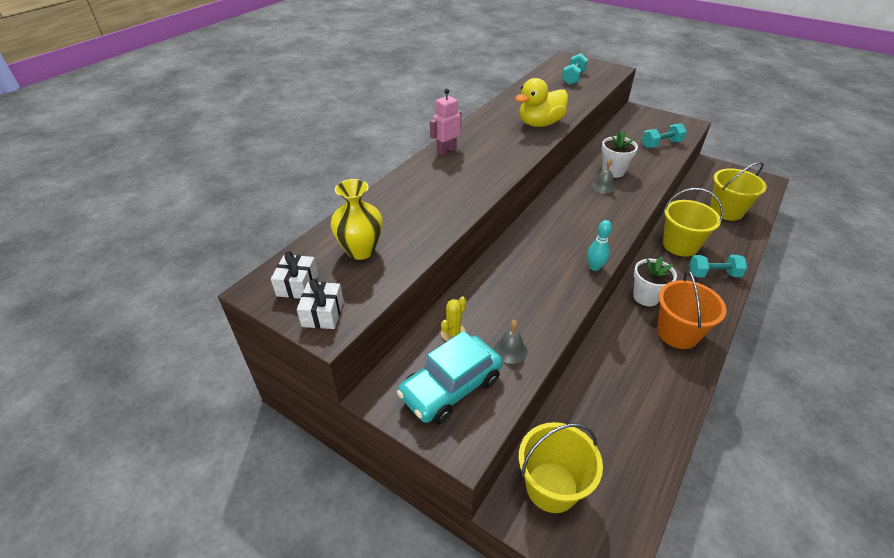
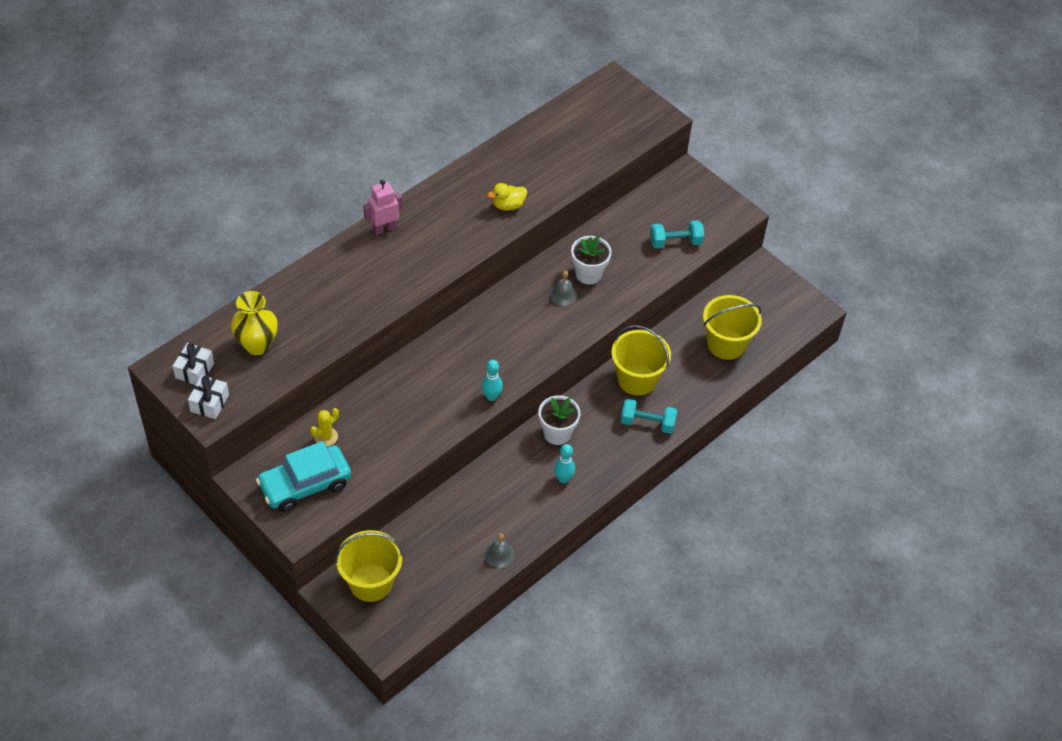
camera: 10 degrees right, 10 degrees up
grey bell [494,320,528,364] -> grey bell moved to [485,533,515,568]
yellow duck [515,78,568,127] -> yellow duck [487,183,527,211], size x0.56
turquoise dumbbell [562,53,588,85] -> none
orange bucket [657,270,726,349] -> turquoise bowling pin [554,444,575,483]

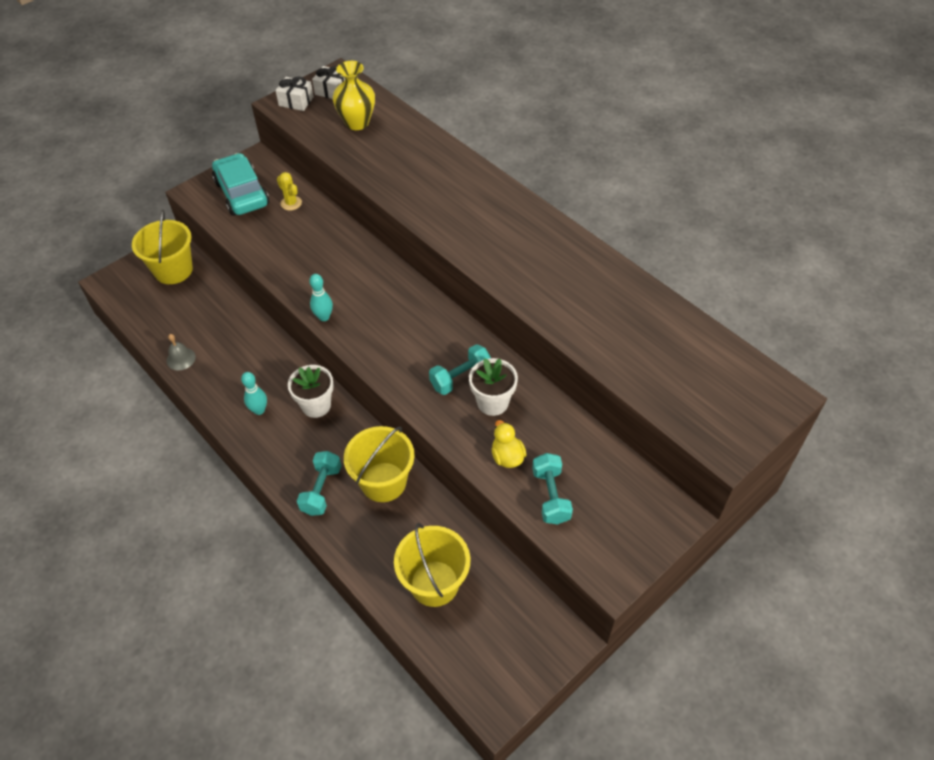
camera: 95 degrees right, 0 degrees up
pink robot [363,180,403,235] -> none
yellow duck [487,183,527,211] -> yellow duck moved to [492,420,527,468]
grey bell [550,271,577,306] -> turquoise dumbbell [429,344,491,395]

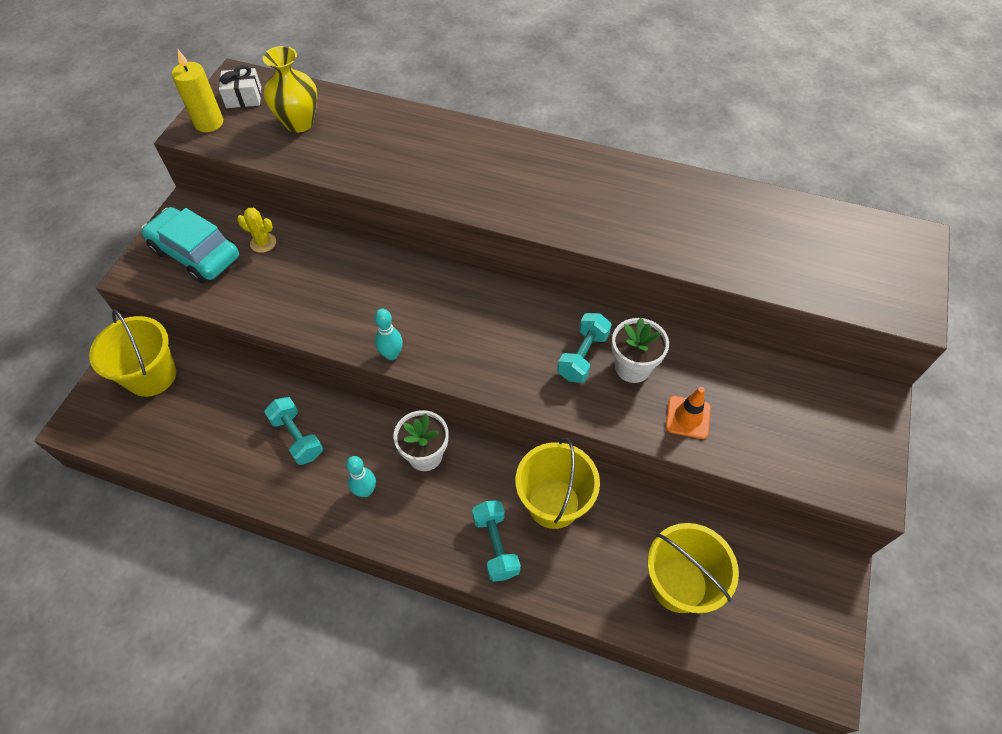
camera: 30 degrees left, 5 degrees up
grey bell [167,334,196,370] -> none
white gift [275,77,314,111] -> yellow candle [172,50,223,132]
yellow duck [492,420,527,468] -> orange traffic cone [666,387,711,439]
turquoise dumbbell [532,453,573,525] -> turquoise dumbbell moved to [264,397,323,465]

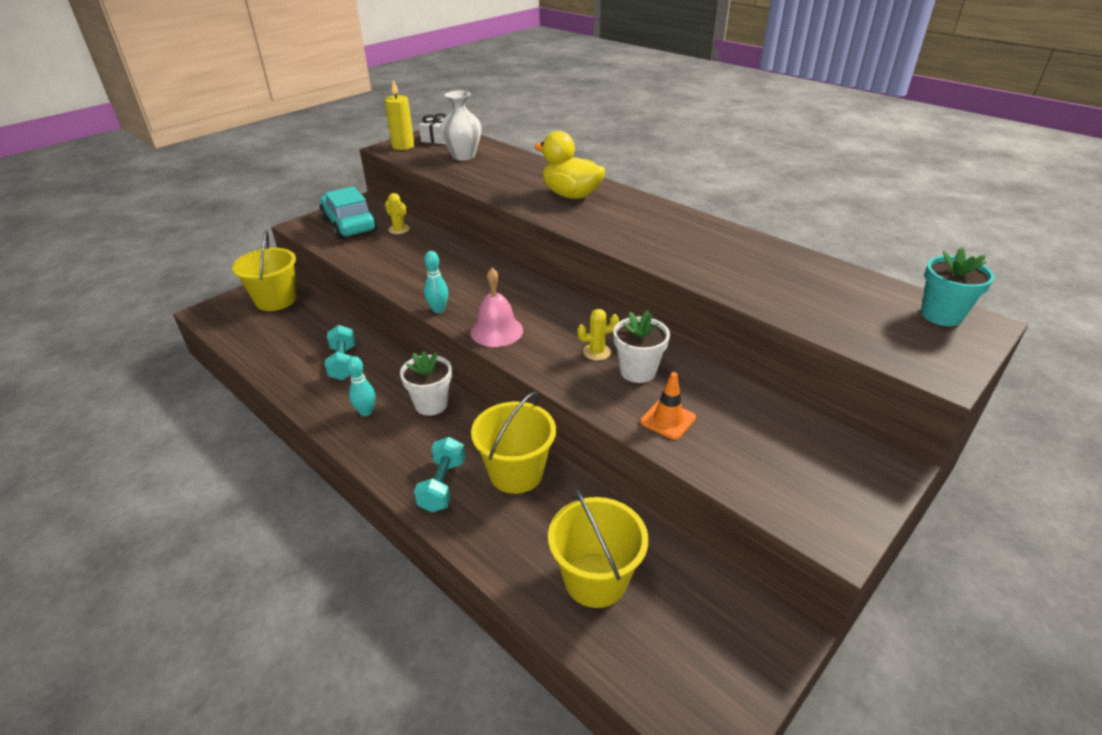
camera: 25 degrees right, 20 degrees down
yellow vase [263,46,317,133] -> white vase [440,91,481,161]
turquoise dumbbell [557,313,612,383] -> yellow cactus [577,309,619,361]
none -> pink bell [470,268,523,347]
none -> yellow duck [534,131,605,199]
none -> turquoise flower pot [921,247,994,326]

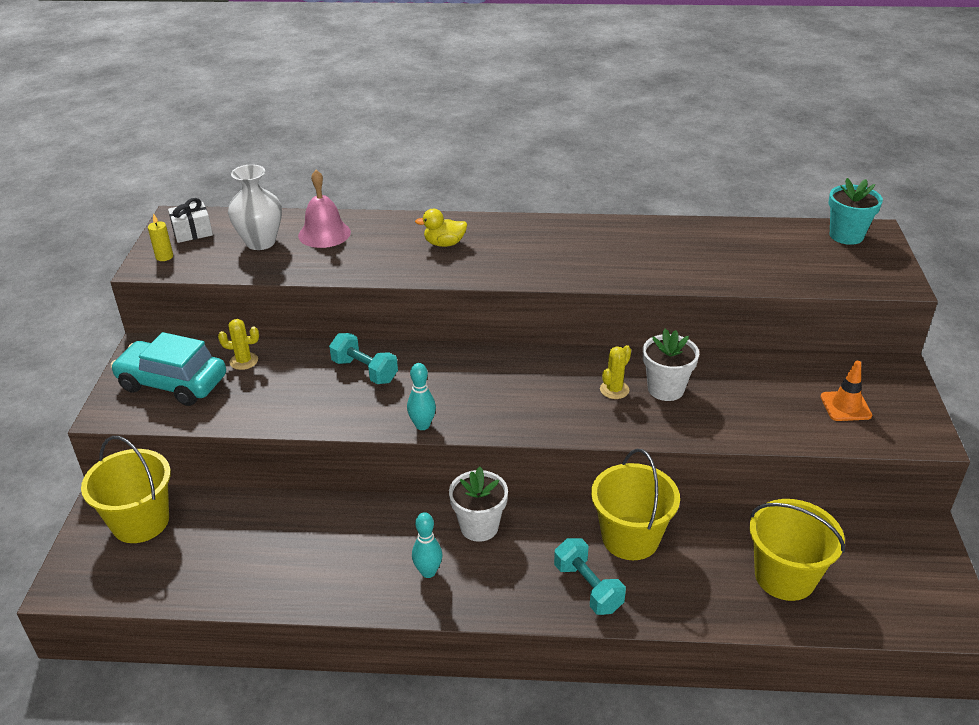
camera: 40 degrees left, 0 degrees up
turquoise dumbbell [325,325,355,380] -> turquoise dumbbell moved to [329,333,398,384]
yellow candle [385,80,415,150] -> yellow candle [148,213,173,261], size x0.57
pink bell [470,268,523,347] -> pink bell moved to [298,170,351,248]
yellow duck [534,131,605,199] -> yellow duck [415,209,467,247], size x0.56
orange traffic cone [640,372,696,440] -> orange traffic cone moved to [820,361,872,421]

